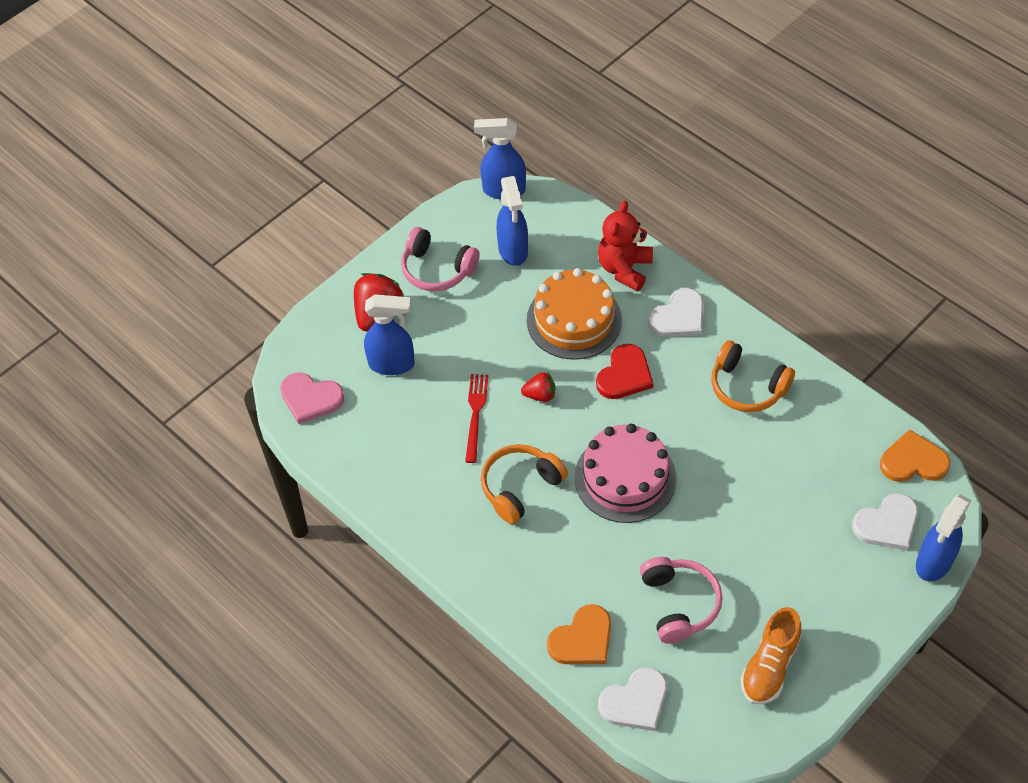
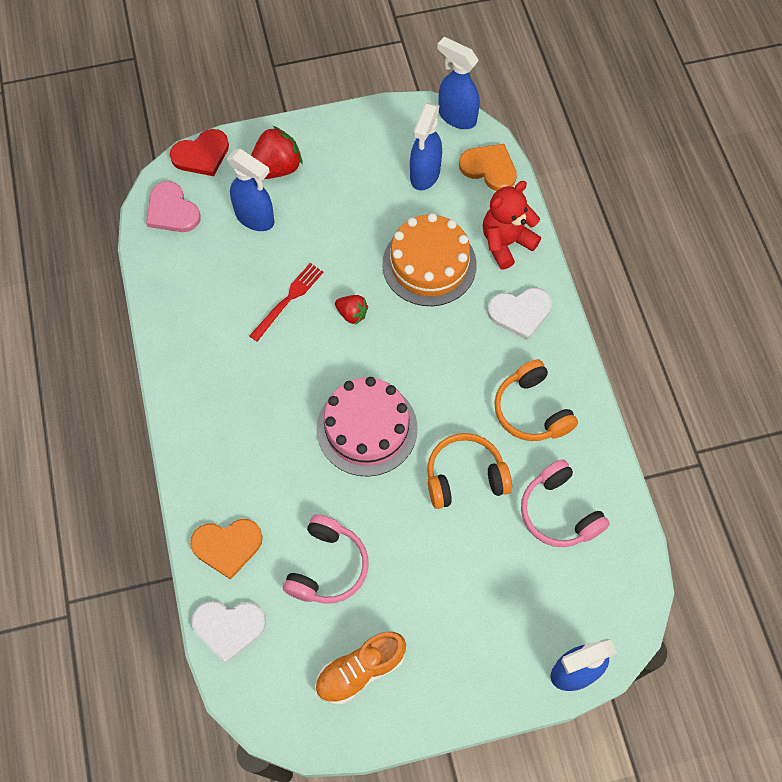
camera: 30 degrees right, 10 degrees up
pink headphones [401,227,480,291] -> pink headphones moved to [521,459,610,547]
orange headphones [481,444,568,524] -> orange headphones moved to [427,433,512,509]
red heart [596,344,653,399] -> red heart moved to [170,129,229,176]
white heart [852,493,918,551] -> none
orange heart [880,429,950,482] -> orange heart moved to [459,144,517,191]

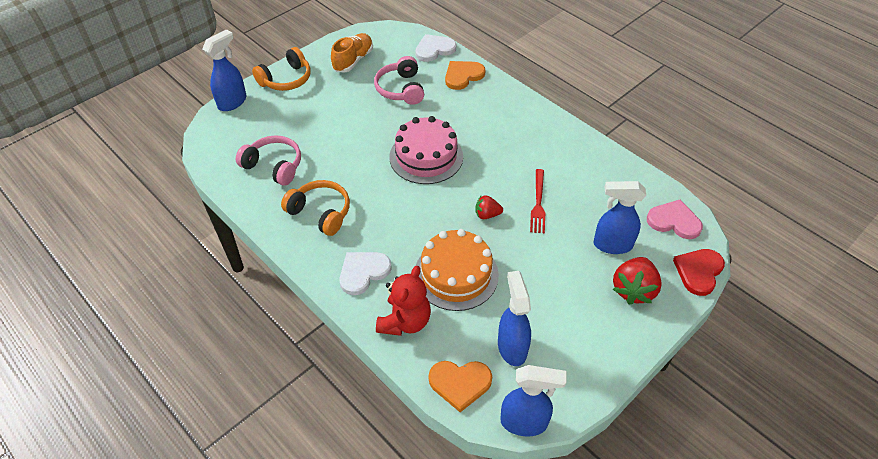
camera: 150 degrees right, 15 degrees down
orange headphones [427,433,512,509] -> orange headphones moved to [252,47,310,91]

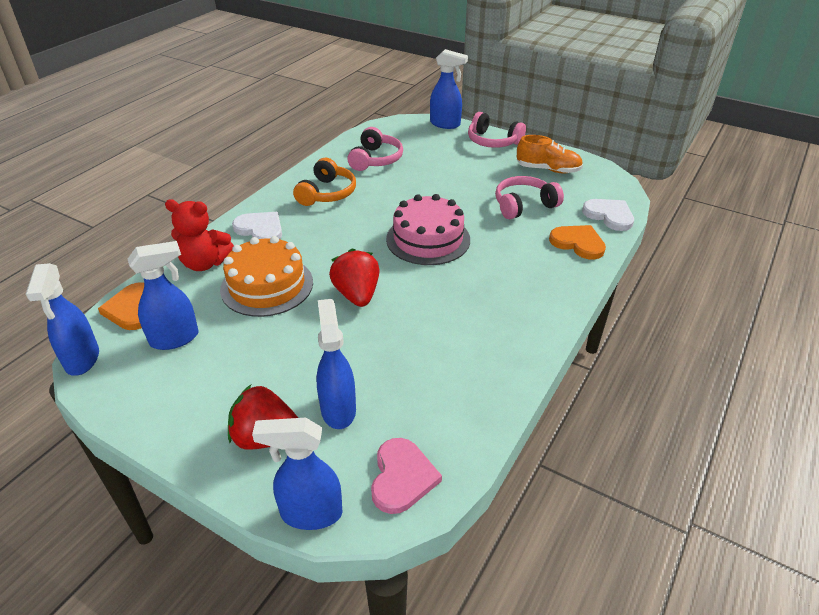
camera: 75 degrees right, 10 degrees down
orange headphones [252,47,310,91] -> pink headphones [468,112,526,148]
red strawberry [475,195,503,219] -> red strawberry [329,249,379,307], size x1.77
red fork [530,169,545,233] -> none
red heart [673,249,725,296] -> blue spray bottle [252,418,342,530]

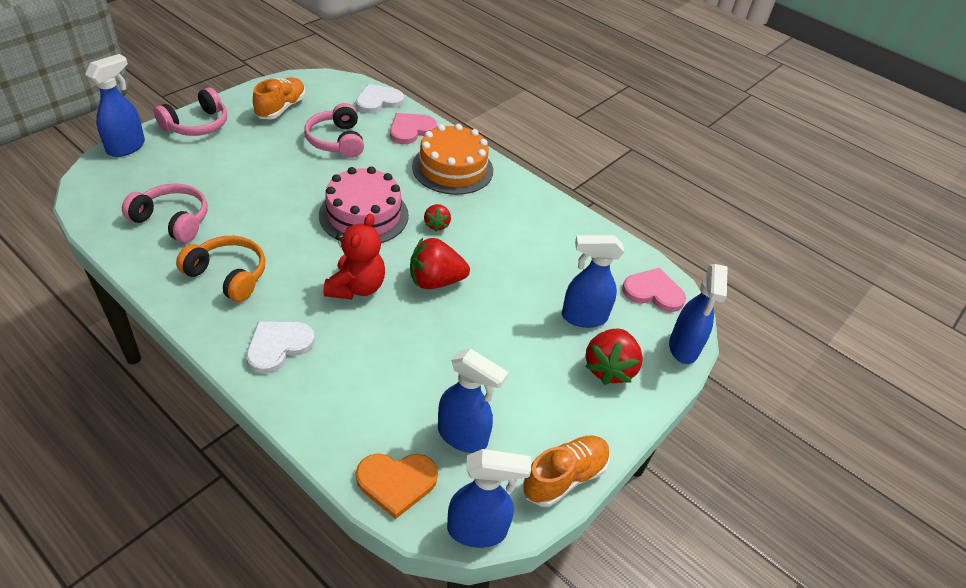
camera: 85 degrees left, 5 degrees up
blue spray bottle [128,241,198,350] -> blue spray bottle turned 135 degrees clockwise [438,349,509,453]
red teddy bear [165,199,234,271] -> red teddy bear moved to [324,213,385,299]
orange cake [220,236,313,317] -> orange cake moved to [412,124,493,195]
orange heart [549,225,606,259] -> pink heart [390,113,437,144]
none -> red strawberry [424,204,451,232]
none -> orange shoe [522,435,610,507]

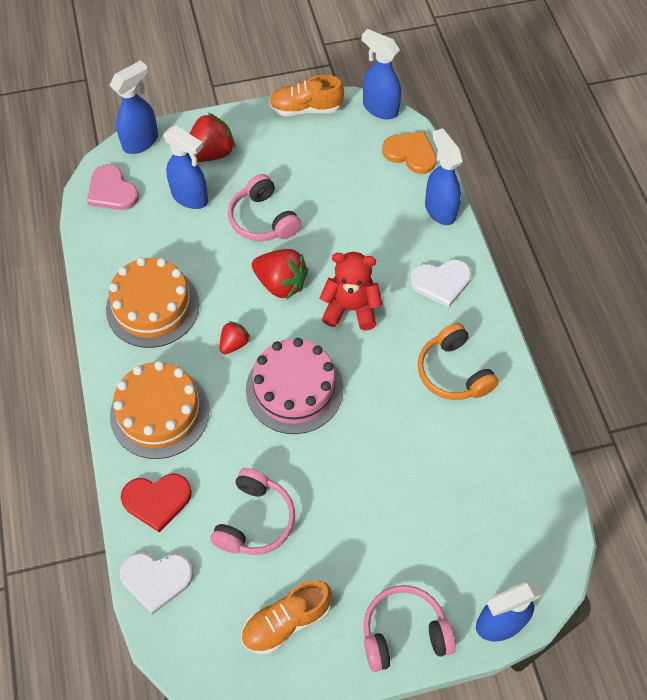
camera: 140 degrees left, 15 degrees up
pink headphones [122,183,208,243] -> pink headphones moved to [228,174,301,241]
red teddy bear [324,213,385,299] -> red teddy bear turned 45 degrees clockwise [320,252,382,330]
pink heart [390,113,437,144] -> red heart [121,473,192,533]
blue spray bottle [438,349,509,453] -> blue spray bottle moved to [425,128,463,225]
none -> orange cake [106,257,200,348]

